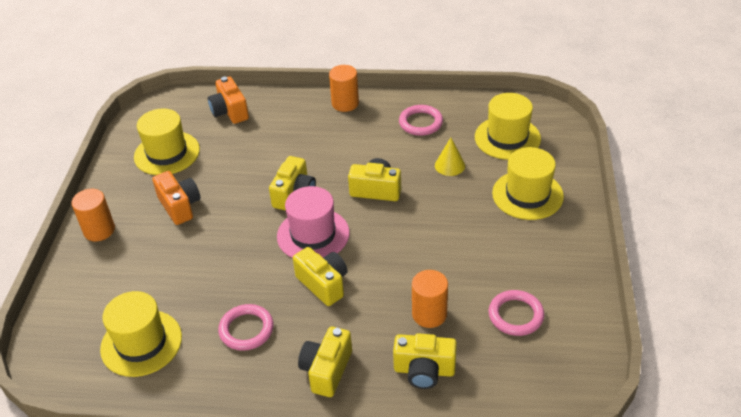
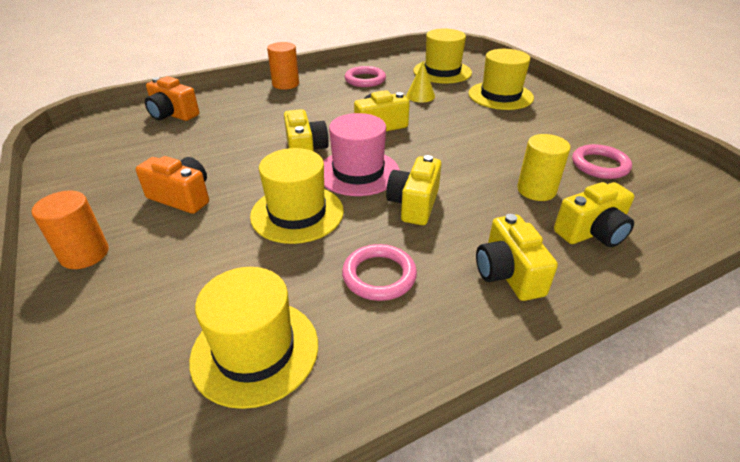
camera: 35 degrees left, 5 degrees down
yellow hat [134,109,200,175] -> yellow hat moved to [250,148,344,244]
yellow camera [293,247,347,306] -> yellow camera turned 90 degrees counterclockwise [386,155,442,225]
orange cylinder [412,270,448,328] -> yellow cylinder [517,134,571,201]

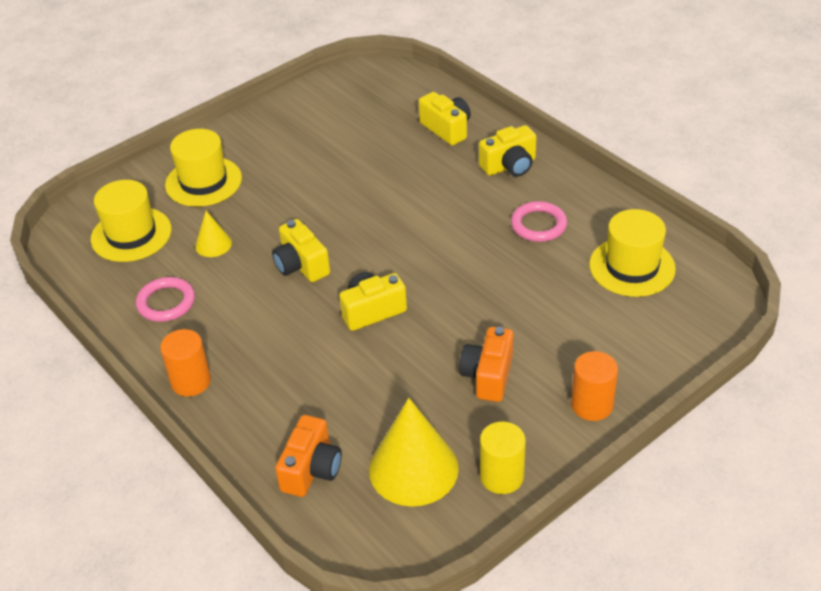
camera: 100 degrees left, 5 degrees up
yellow hat [250,148,344,244] -> none
pink hat [323,113,400,196] -> none
yellow camera [386,155,442,225] -> none
yellow cylinder [517,134,571,201] -> yellow cylinder moved to [480,422,526,494]
pink ring [572,144,632,179] -> none
none -> yellow cone [369,398,459,507]

